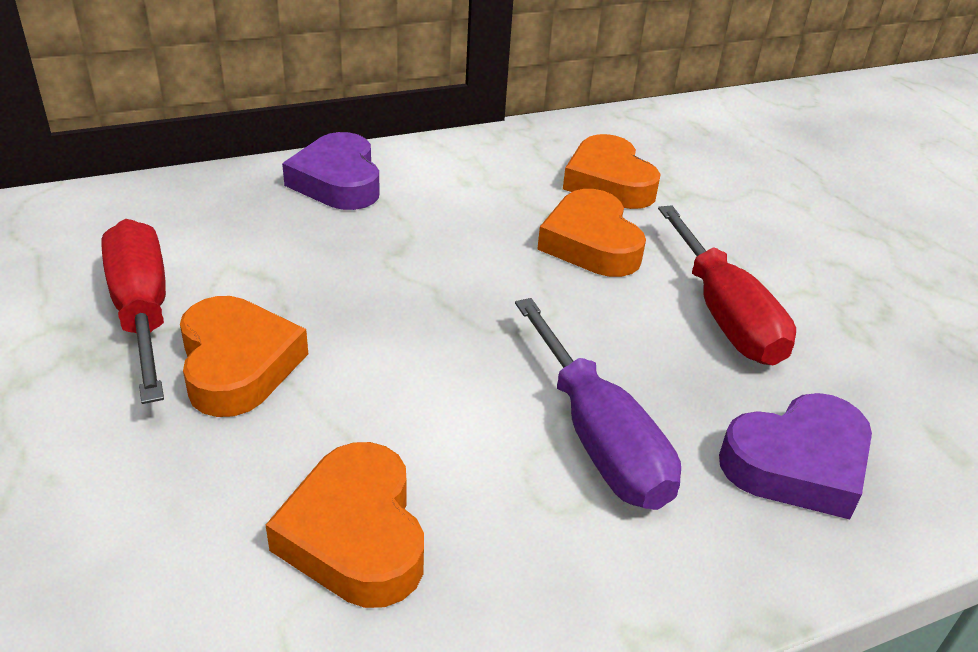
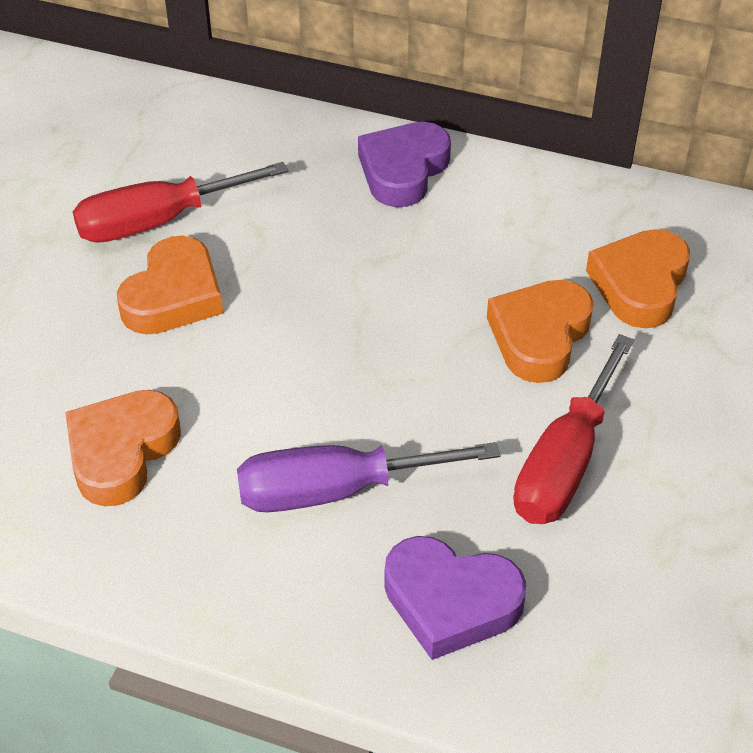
camera: 45 degrees right, 10 degrees up
red screwdriver [102,219,166,404] -> red screwdriver turned 135 degrees counterclockwise [72,162,288,243]
purple screwdriver [515,298,681,510] -> purple screwdriver turned 60 degrees clockwise [237,442,500,512]

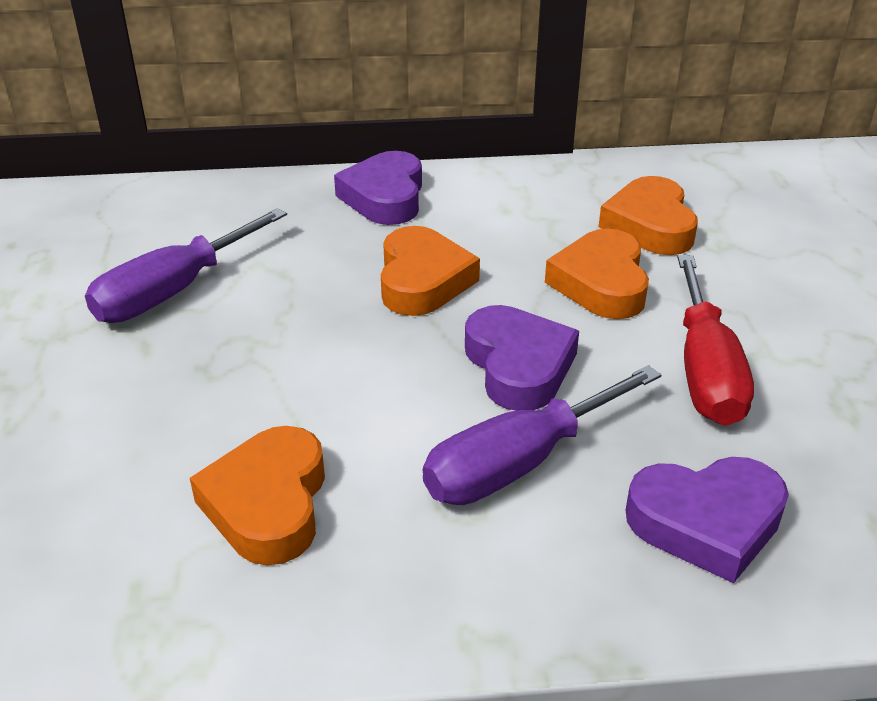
camera: 25 degrees left, 10 degrees down
red screwdriver [72,162,288,243] -> purple screwdriver [85,208,287,323]
orange heart [117,236,223,334] -> orange heart moved to [381,226,480,316]
none -> purple heart [465,305,579,411]

